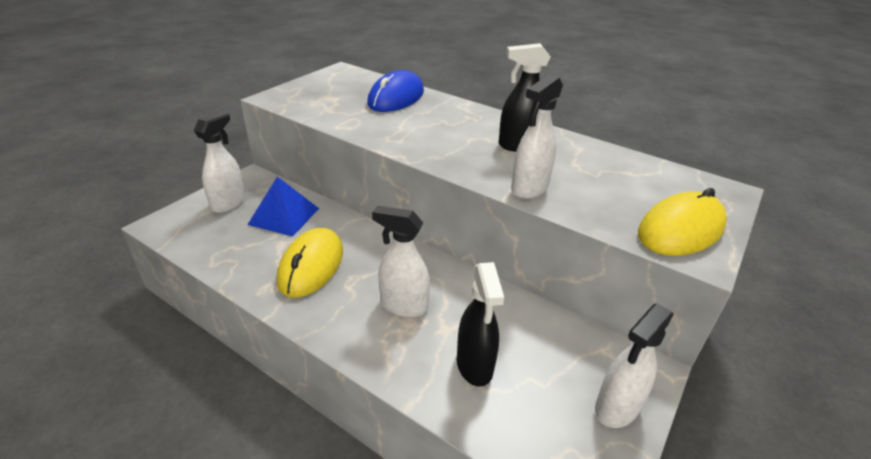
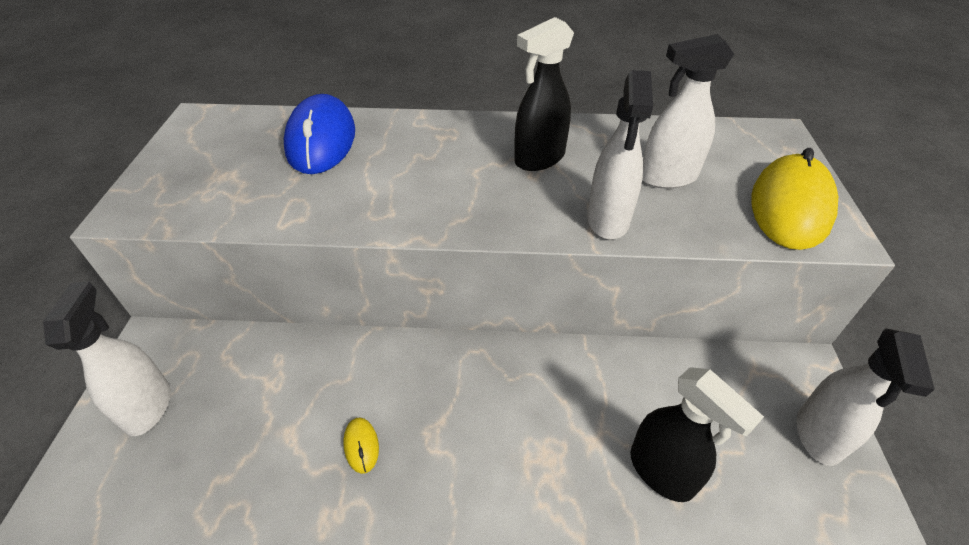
camera: 30 degrees left, 10 degrees up
blue pyramid [247,177,319,237] -> none
yellow mouse [277,228,343,298] -> yellow mouse [343,417,379,474], size x0.41
white spray bottle [372,206,430,317] -> white spray bottle moved to [642,34,734,189]

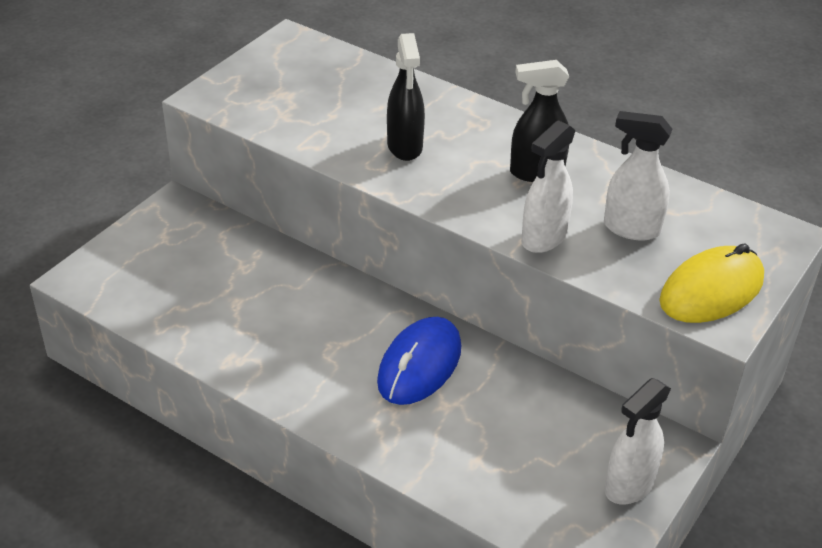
camera: 30 degrees right, 5 degrees down
white spray bottle [43,281,171,436] -> none
blue mouse [284,94,355,174] -> blue mouse moved to [377,317,461,405]
yellow mouse [343,417,379,474] -> none
black spray bottle [630,367,764,502] -> black spray bottle moved to [387,33,425,161]

